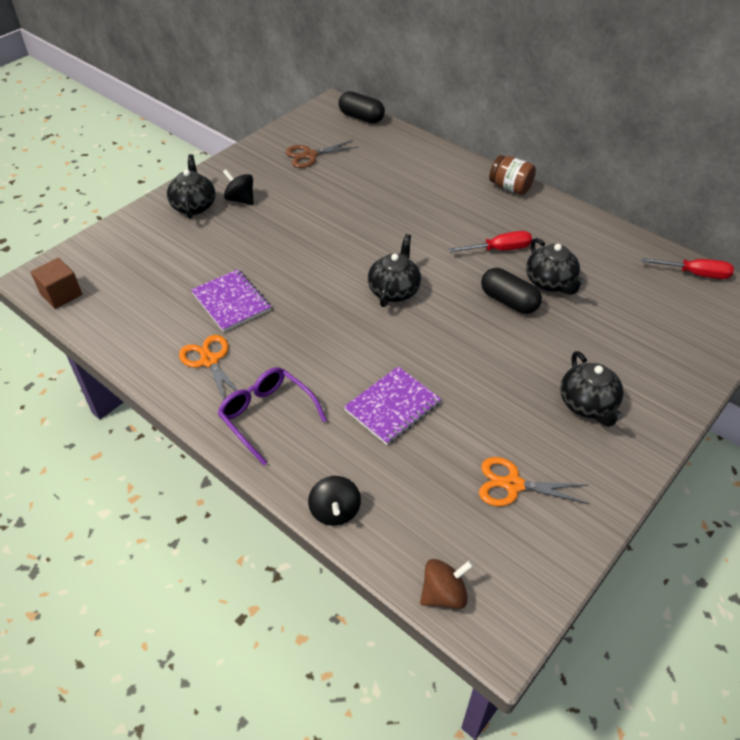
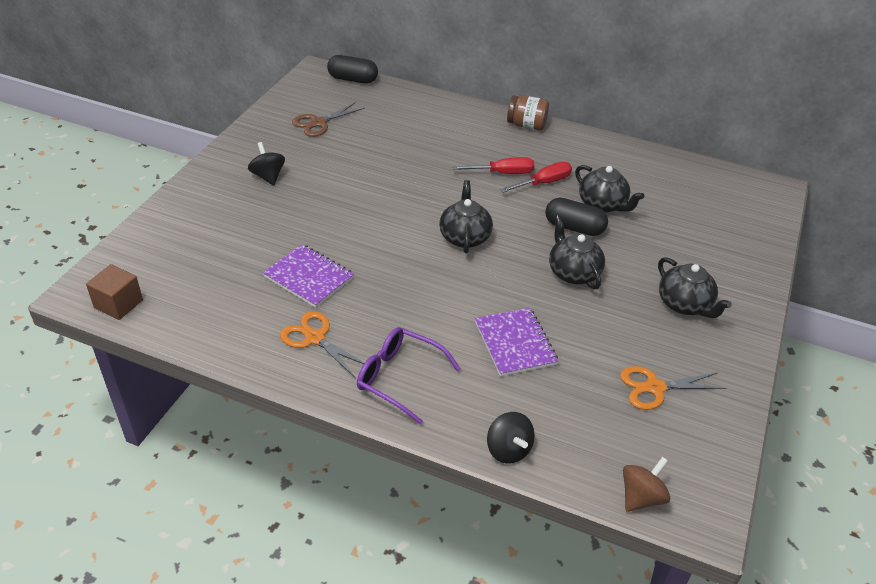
camera: 20 degrees left, 5 degrees down
black teapot [167,154,216,219] -> black teapot moved to [549,215,605,289]
black spinning top [223,169,254,205] -> black spinning top turned 45 degrees clockwise [248,142,285,186]
purple notebook [344,366,441,445] -> purple notebook turned 45 degrees counterclockwise [475,308,558,376]
red screwdriver [641,258,734,279] -> red screwdriver moved to [452,157,534,174]

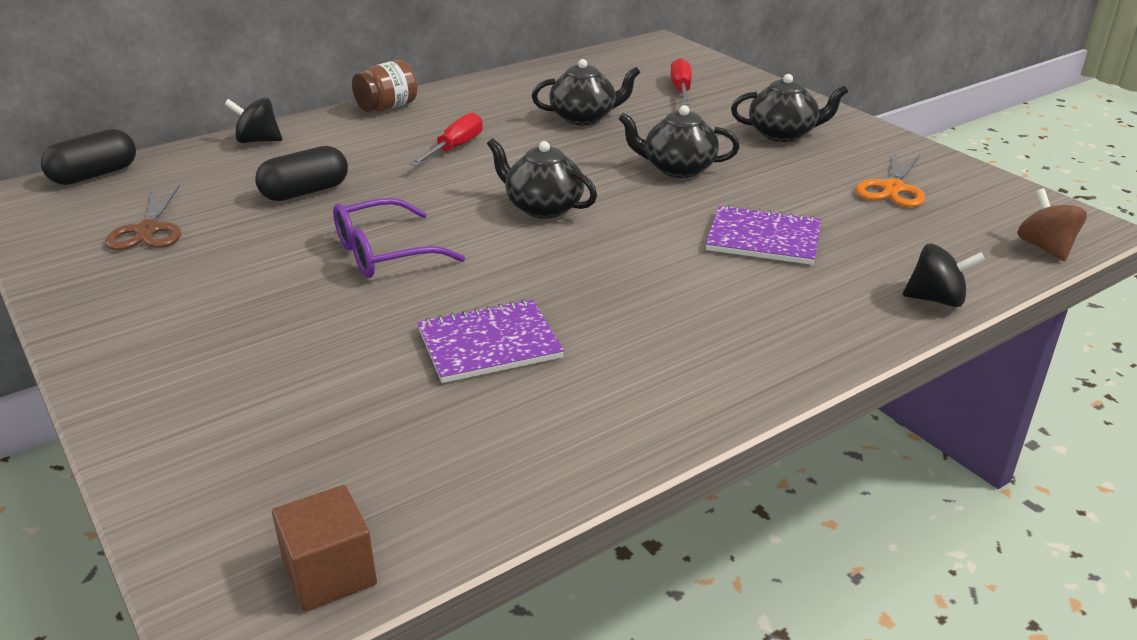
camera: 55 degrees left, 10 degrees down
black spinning top [248,142,285,186] -> black spinning top moved to [225,98,282,143]
orange scissors [280,311,365,377] -> none
purple glasses [357,327,461,424] -> purple glasses moved to [333,198,465,278]
red screwdriver [500,162,572,193] -> red screwdriver moved to [670,58,692,105]
black capsule [545,198,608,236] -> black capsule moved to [255,146,348,201]

